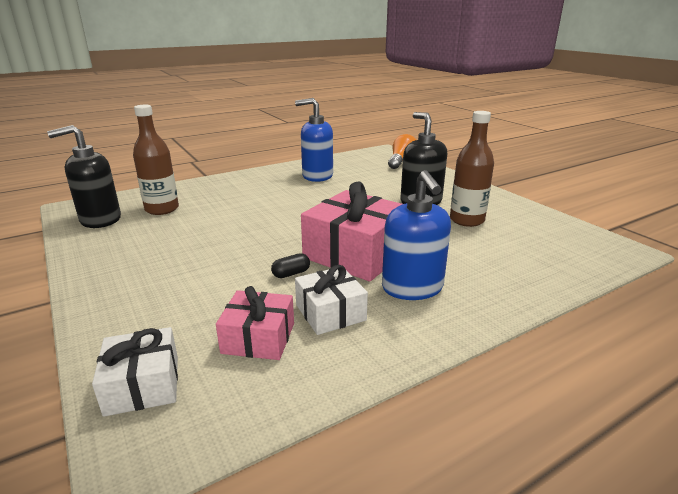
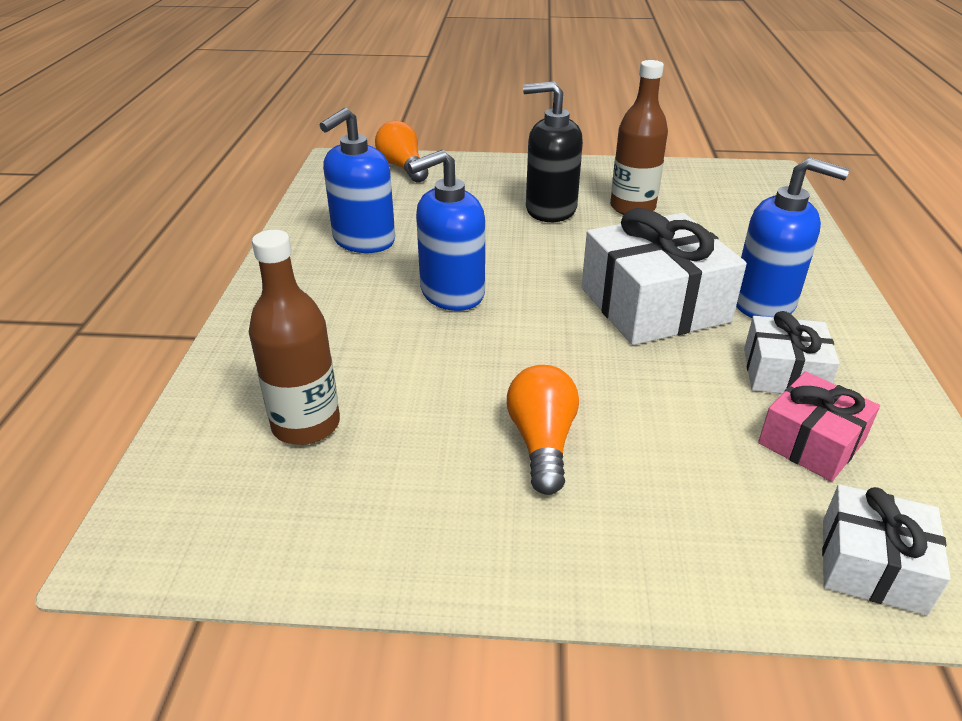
camera: 55 degrees left, 10 degrees up
black soap dispenser [47,125,121,228] -> none
black capsule [271,253,310,278] -> none
pink gift [301,181,402,282] -> white gift [581,208,747,345]
none -> blue soap dispenser [408,150,485,311]
none -> orange light bulb [507,365,579,495]

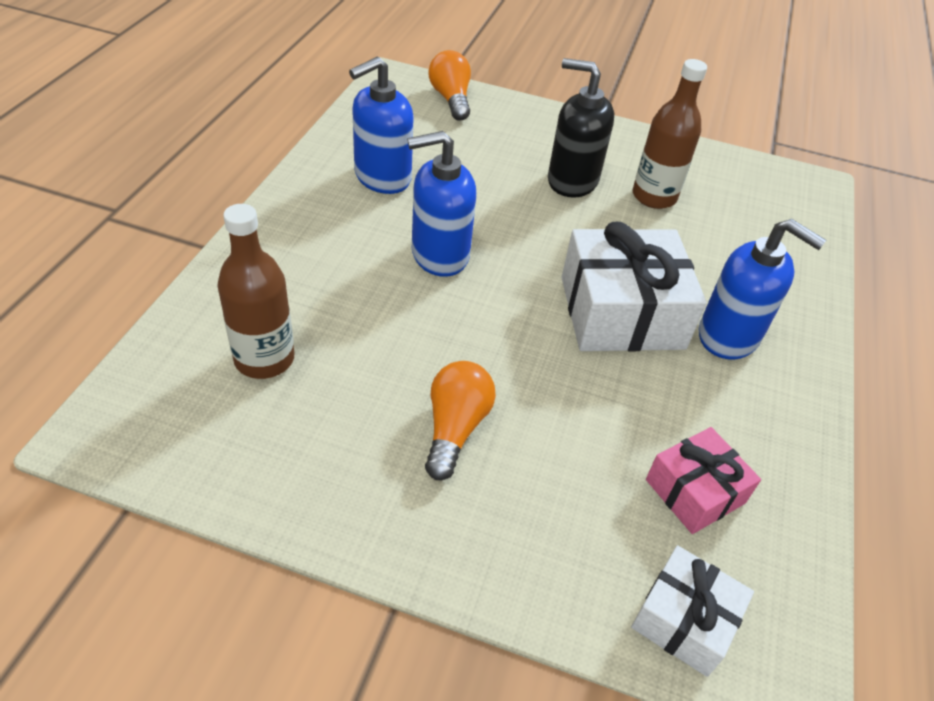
camera: 10 degrees right, 10 degrees up
white gift [744,311,840,394] -> none

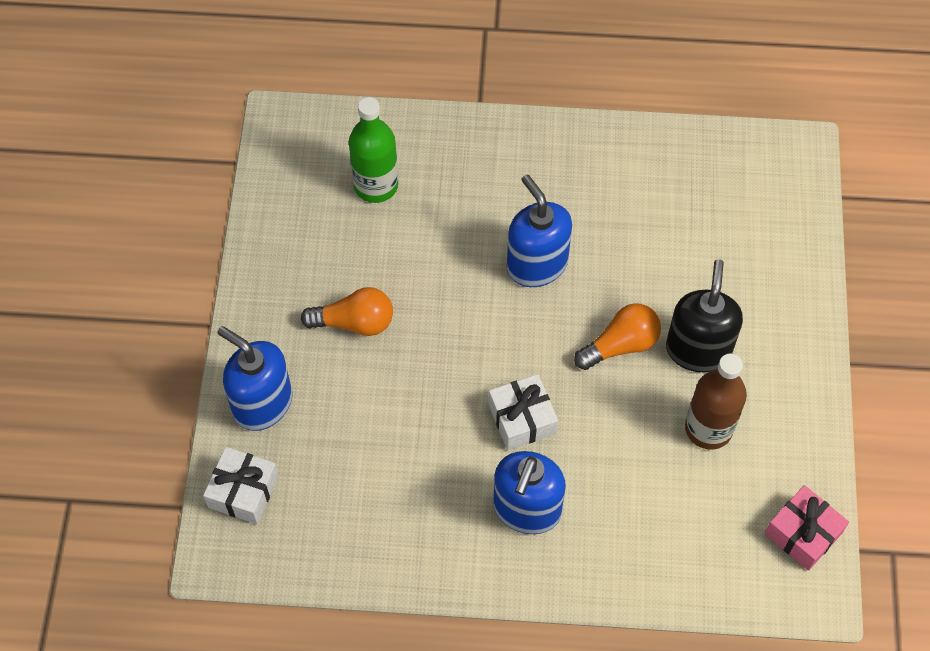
camera: 80 degrees right, 15 degrees up
brown bottle [217,204,294,379] -> green bottle [349,97,398,203]
blue soap dispenser [349,57,414,194] -> blue soap dispenser moved to [217,326,292,431]
orange light bulb [428,50,471,121] -> orange light bulb moved to [574,303,661,370]
white gift [561,222,707,351] -> white gift [488,374,558,450], size x0.57
pink gift [646,427,761,534] -> pink gift moved to [765,485,849,571]

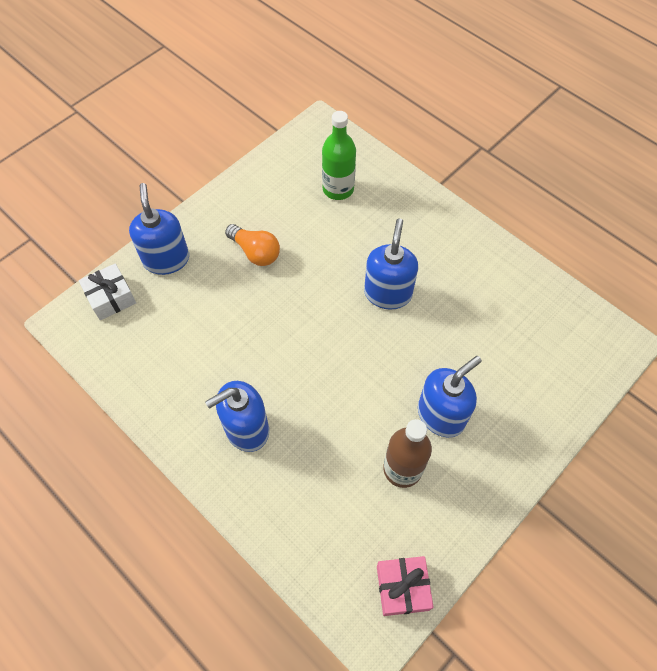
camera: 40 degrees right, 0 degrees up
white gift [488,374,558,450] -> none
orange light bulb [574,303,661,370] -> none
black soap dispenser [666,259,743,372] -> blue soap dispenser [418,356,482,437]

